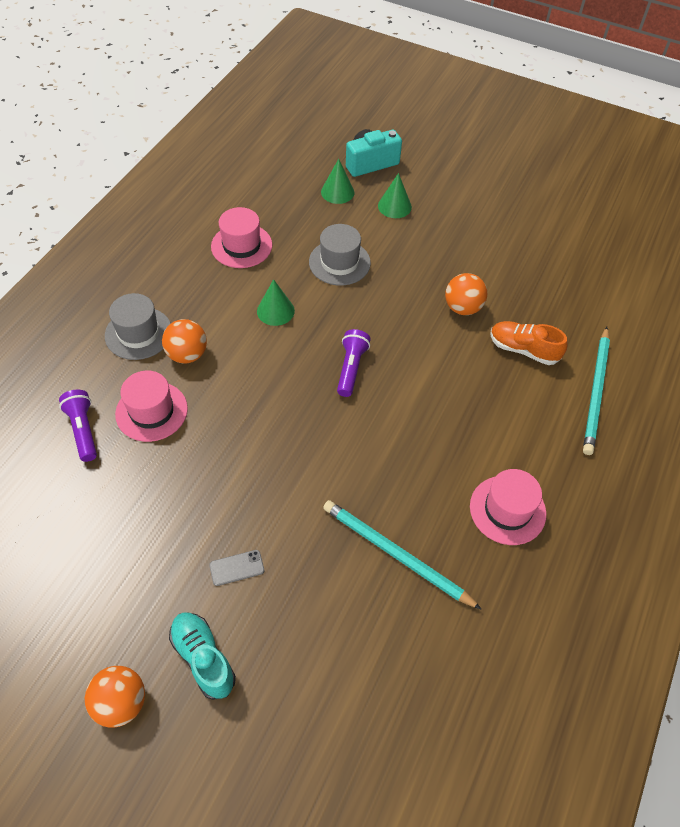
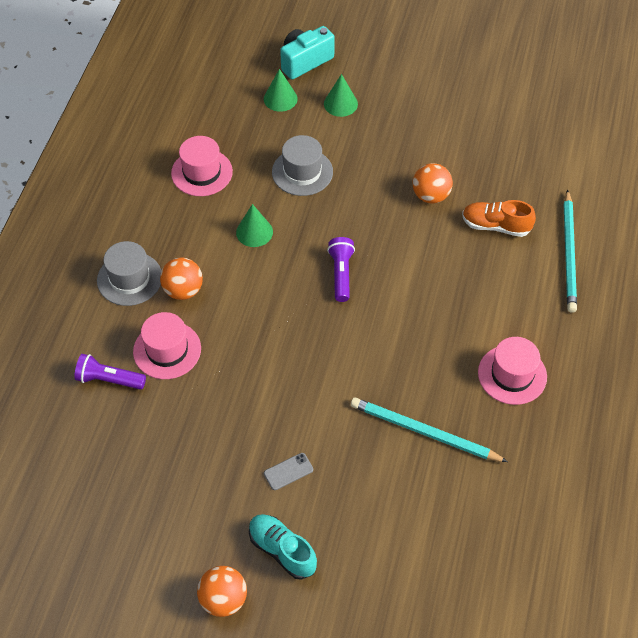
camera: 10 degrees left, 0 degrees up
purple flashlight [59,390,97,462] -> purple flashlight turned 45 degrees counterclockwise [74,354,146,390]

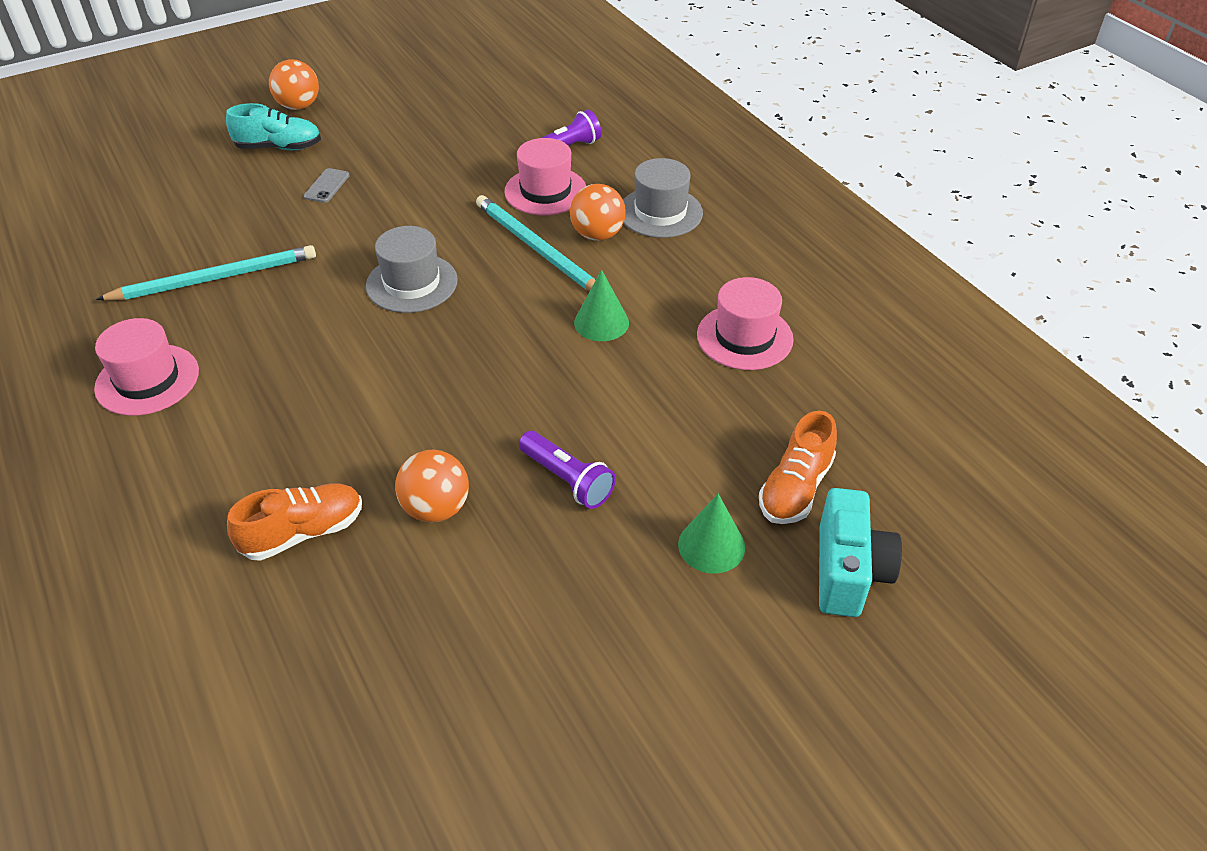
camera: 135 degrees right, 10 degrees down
green cone [264,69,298,112] -> orange shoe [759,411,837,524]
grey hat [272,135,333,196] -> grey hat moved to [366,226,458,313]
purple flashlight [327,237,355,302] -> purple flashlight moved to [519,431,616,509]
turquoise pencil [564,189,577,313] -> turquoise pencil moved to [476,195,595,291]

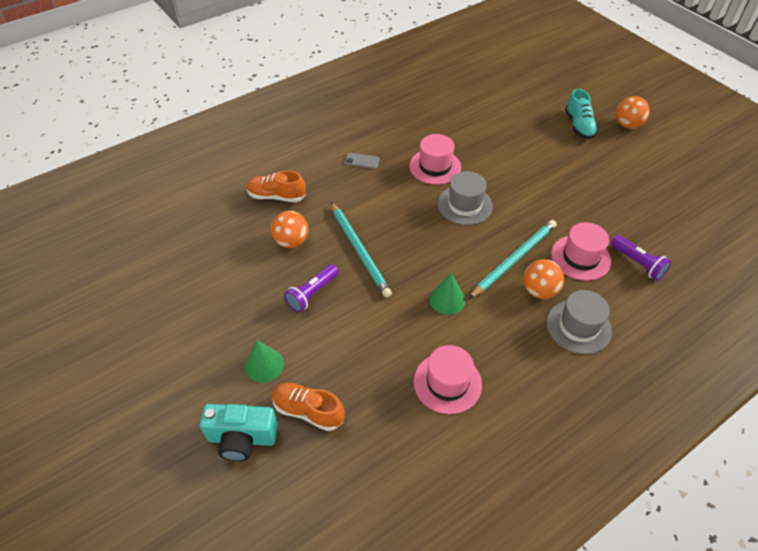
camera: 85 degrees right, 5 degrees up
pink hat [94,318,199,416] -> pink hat moved to [409,134,461,185]
turquoise pencil [96,245,316,300] -> turquoise pencil moved to [331,202,392,298]
orange shoe [227,483,362,561] -> orange shoe turned 135 degrees clockwise [246,171,306,202]
grey phone [304,168,350,203] -> grey phone moved to [345,153,380,169]

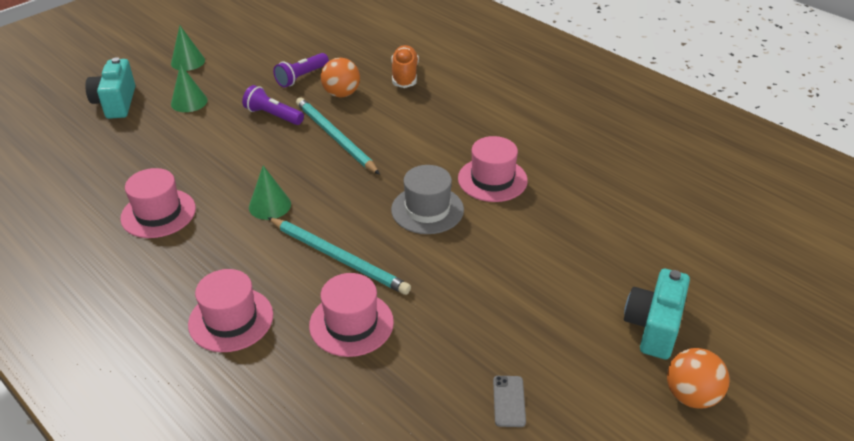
camera: 80 degrees right, 10 degrees down
orange shoe [272,383,345,431] -> none
turquoise pencil [331,202,392,298] -> turquoise pencil turned 90 degrees clockwise [296,97,380,175]
grey phone [345,153,380,169] -> grey phone moved to [493,376,526,427]
orange ball [523,259,564,299] -> none
grey hat [547,290,612,354] -> pink hat [188,269,273,352]
turquoise shoe [565,89,598,139] -> turquoise camera [624,269,690,360]
purple flashlight [611,235,672,281] -> purple flashlight moved to [273,53,329,87]
none -> green cone [171,26,205,71]

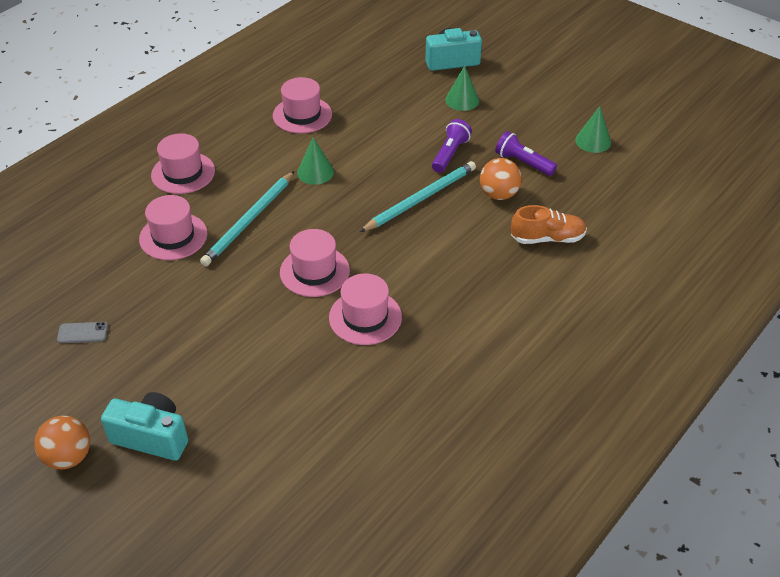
camera: 85 degrees right, 5 degrees up
green cone [171,26,205,71] -> green cone moved to [575,106,611,153]
grey hat [391,165,464,234] -> pink hat [280,229,350,297]

